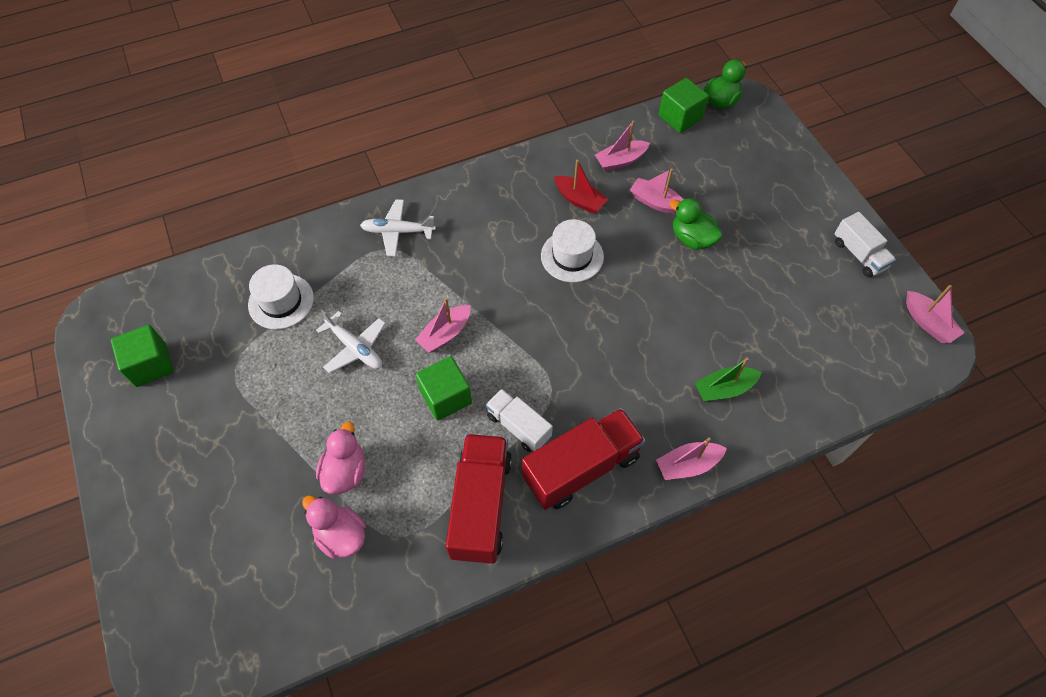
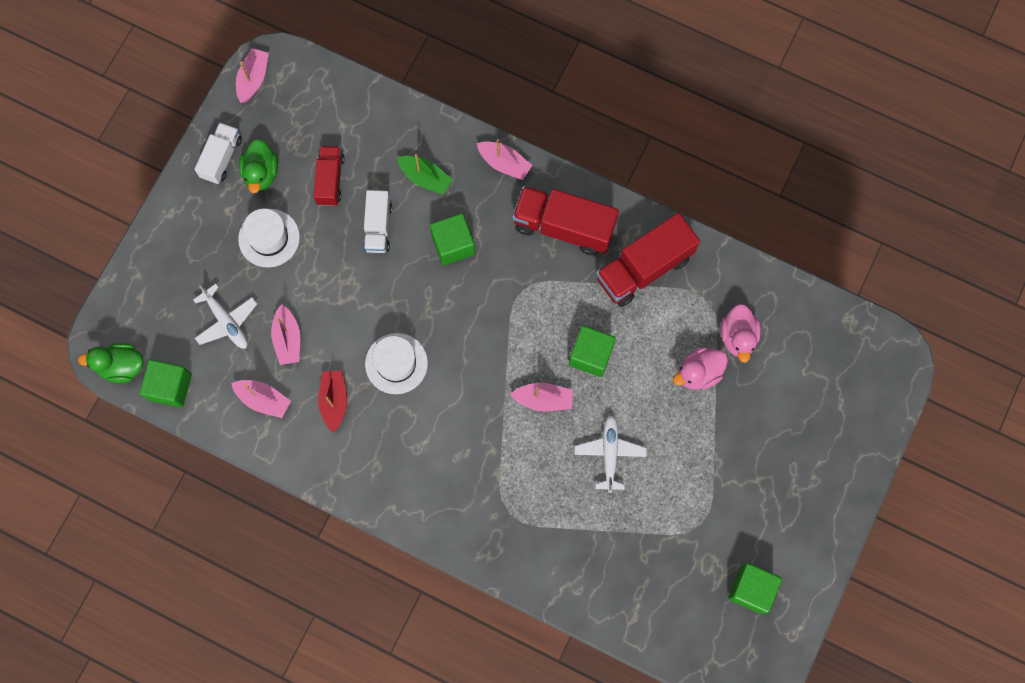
camera: 130 degrees left, 15 degrees up
white hat [248,265,314,330] -> white hat moved to [238,209,300,268]
white plane [360,199,436,256] -> white plane moved to [193,284,257,348]
white truck [486,389,553,452] -> white truck moved to [363,190,392,253]
green duck [669,198,723,249] -> green duck moved to [239,139,278,193]
none -> red truck [313,146,345,206]
none -> green cube [430,213,475,265]

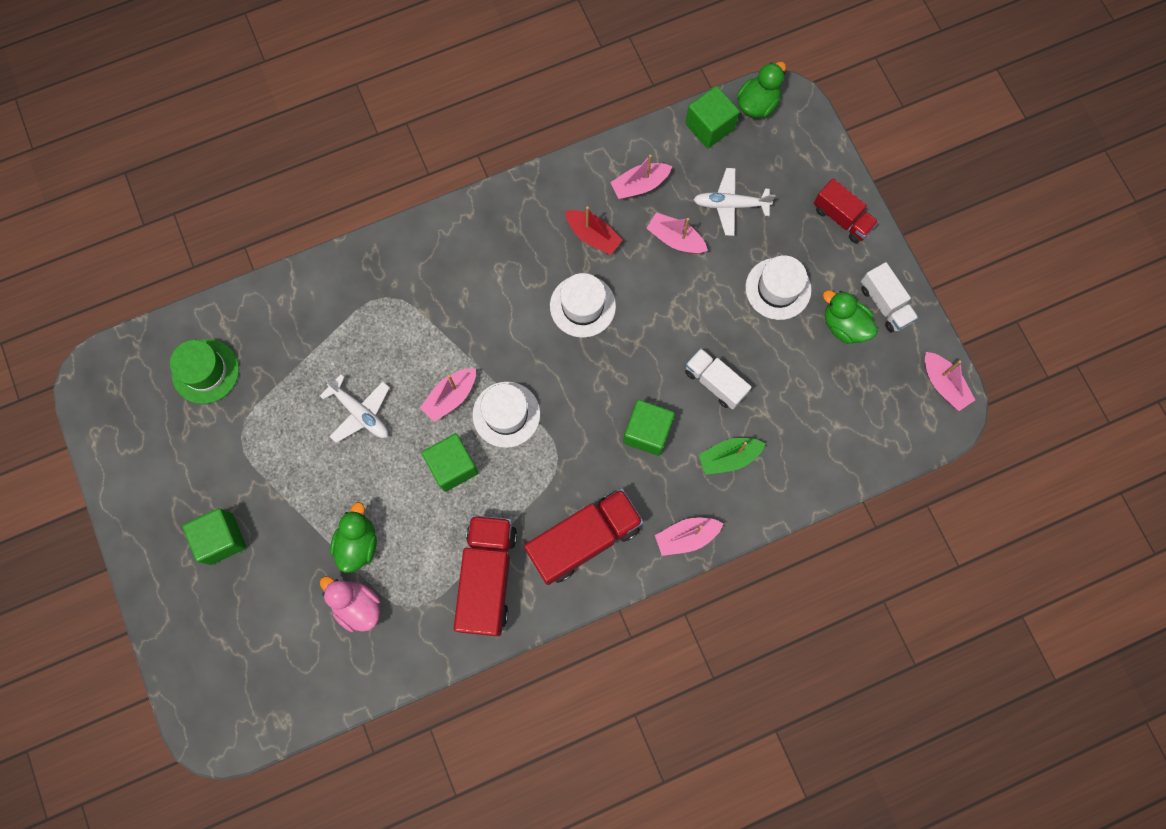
camera: 130 degrees right, 0 degrees up
red truck [313,146,345,206] -> red truck moved to [814,178,878,243]
pink duck [673,347,728,390] -> green duck [330,502,377,573]
green cube [728,563,782,614] -> green cube moved to [182,508,246,565]
none -> green hat [170,339,239,404]
none -> white hat [472,382,540,448]

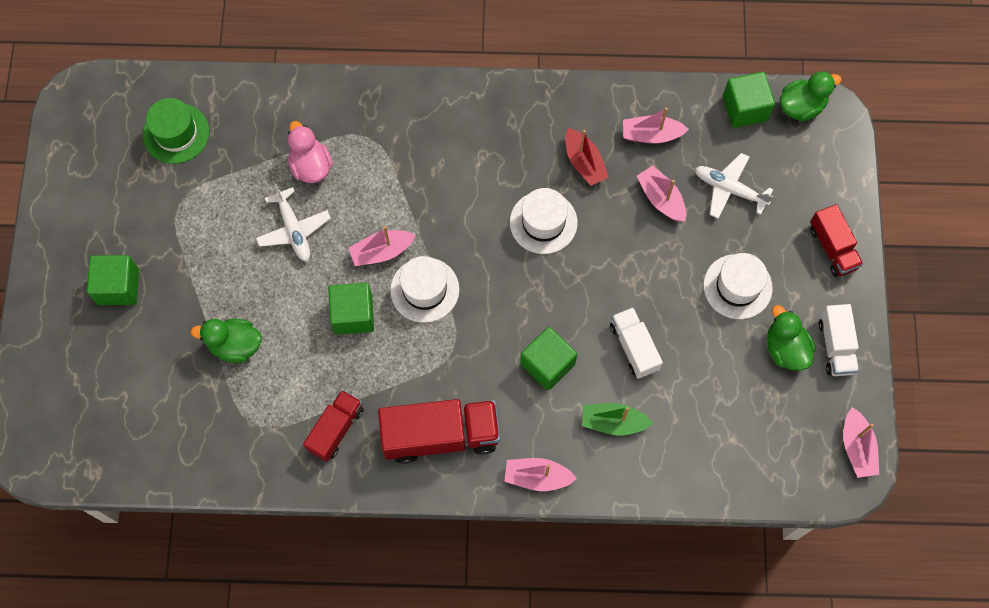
camera: 25 degrees right, 5 degrees down
pink duck [320,576,380,632] -> pink duck moved to [288,121,333,183]
green duck [330,502,377,573] -> green duck turned 120 degrees counterclockwise [191,319,262,363]
red truck [454,515,517,636] -> red truck [303,390,364,462], size x0.60

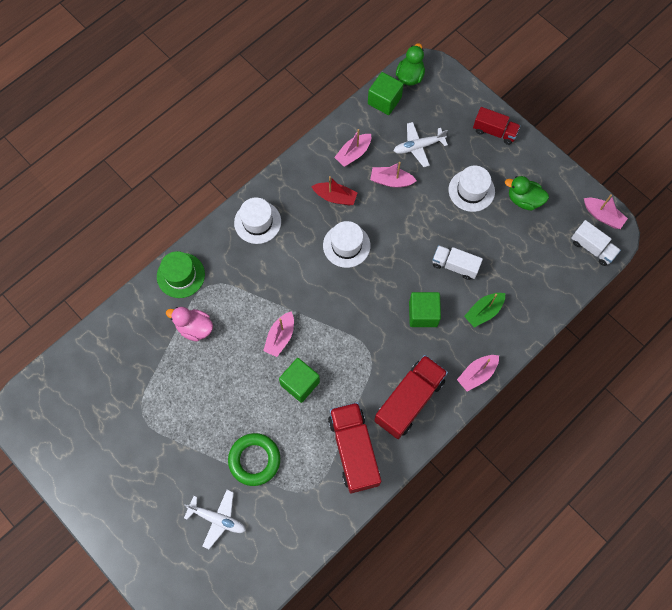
camera: 45 degrees left, 0 degrees up
green cube [87,255,139,305] -> none
green hat [143,98,209,164] -> green hat moved to [157,251,205,298]
green duck [191,319,262,363] -> green ring [228,433,280,486]
white plane [256,184,331,261] -> white plane moved to [184,490,246,549]
red truck [303,390,364,462] -> red truck [328,402,381,493], size x1.68
white hat [390,256,459,323] -> white hat moved to [234,197,281,244]
white truck [819,304,859,376] -> white truck moved to [571,220,621,266]

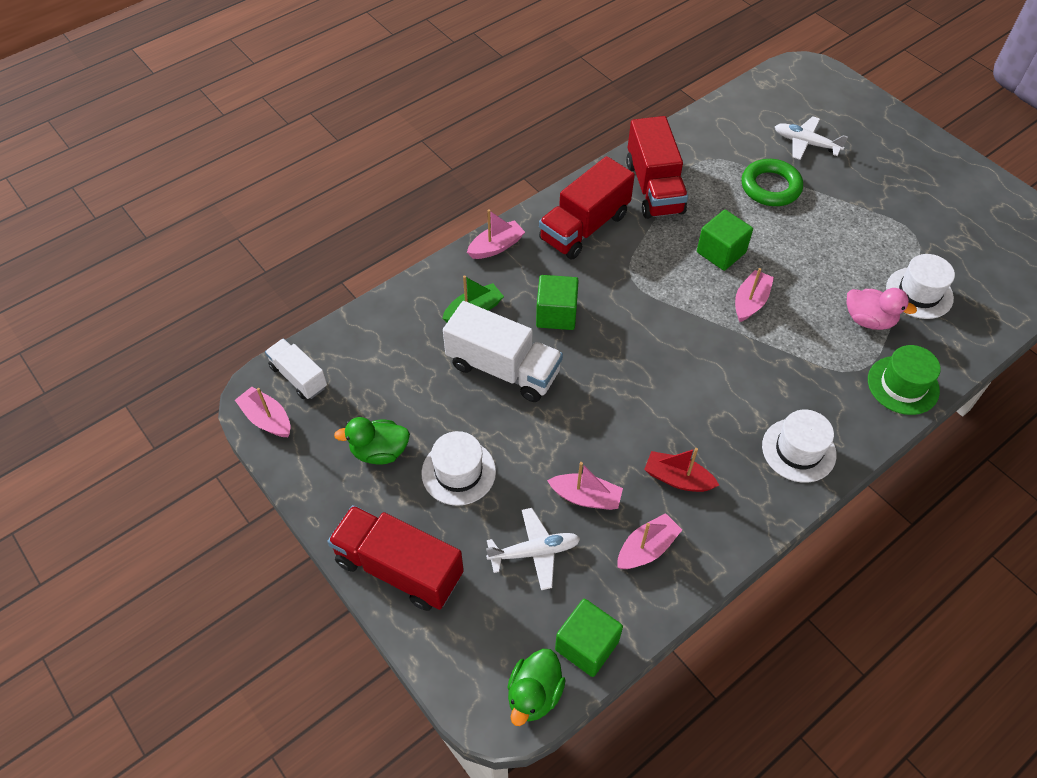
camera: 175 degrees left, 15 degrees down
white hat [323,221,370,268] -> white hat moved to [886,254,955,319]
white truck [433,245,483,280] -> white truck [443,301,563,402], size x1.68
red truck [473,107,521,145] -> red truck [327,505,464,611], size x1.68
green duck [505,176,549,210] -> green duck turned 150 degrees clockwise [334,417,410,465]

